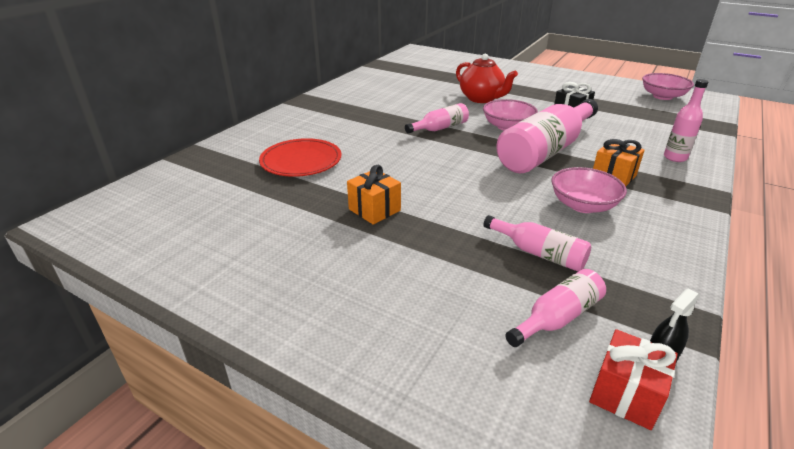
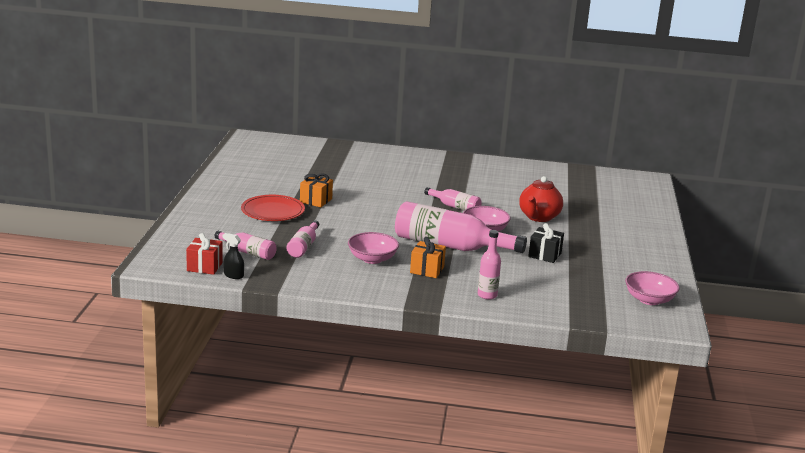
camera: 65 degrees right, 10 degrees down
red plate [259,138,342,177] -> red plate moved to [241,195,305,221]

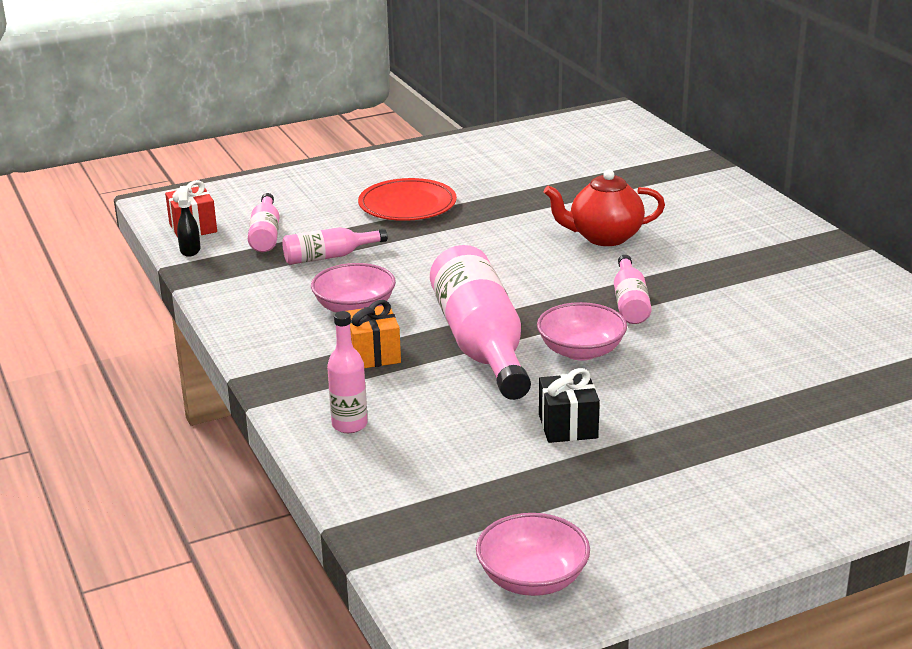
camera: 60 degrees right, 5 degrees up
orange gift [300,174,333,207] -> none
red teapot [519,176,563,222] -> red teapot moved to [544,169,665,246]

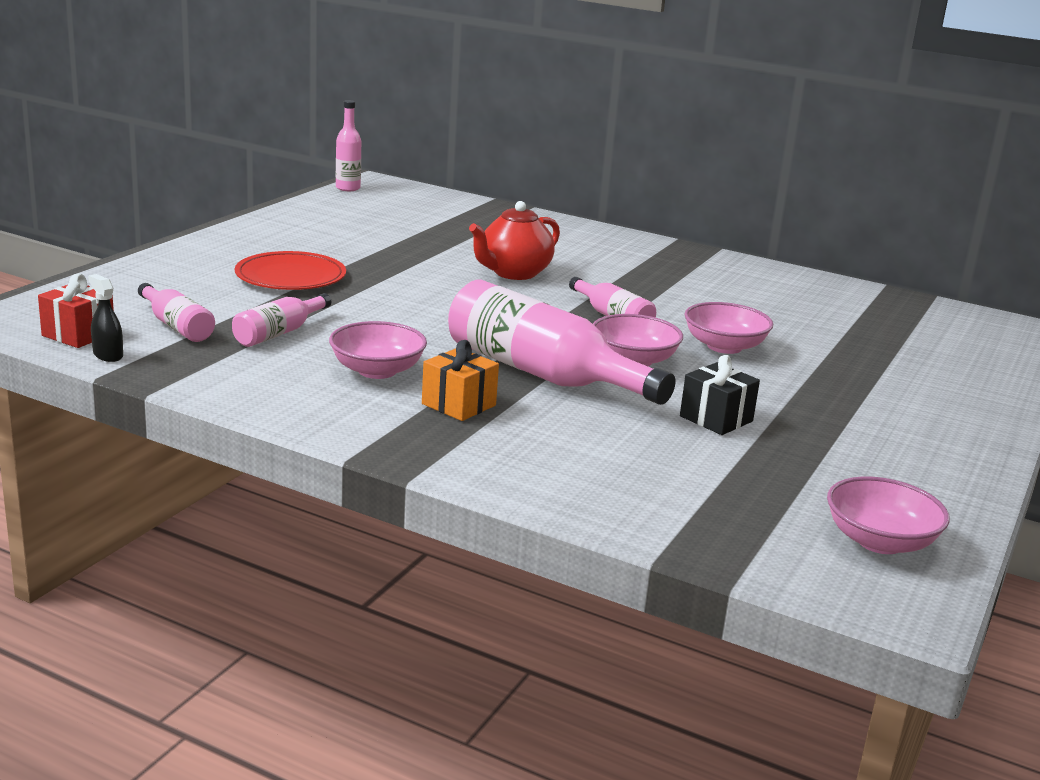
camera: 40 degrees left, 5 degrees down
pink bottle [327,311,367,433] -> pink bottle moved to [336,100,361,191]
none -> pink bowl [684,302,773,354]

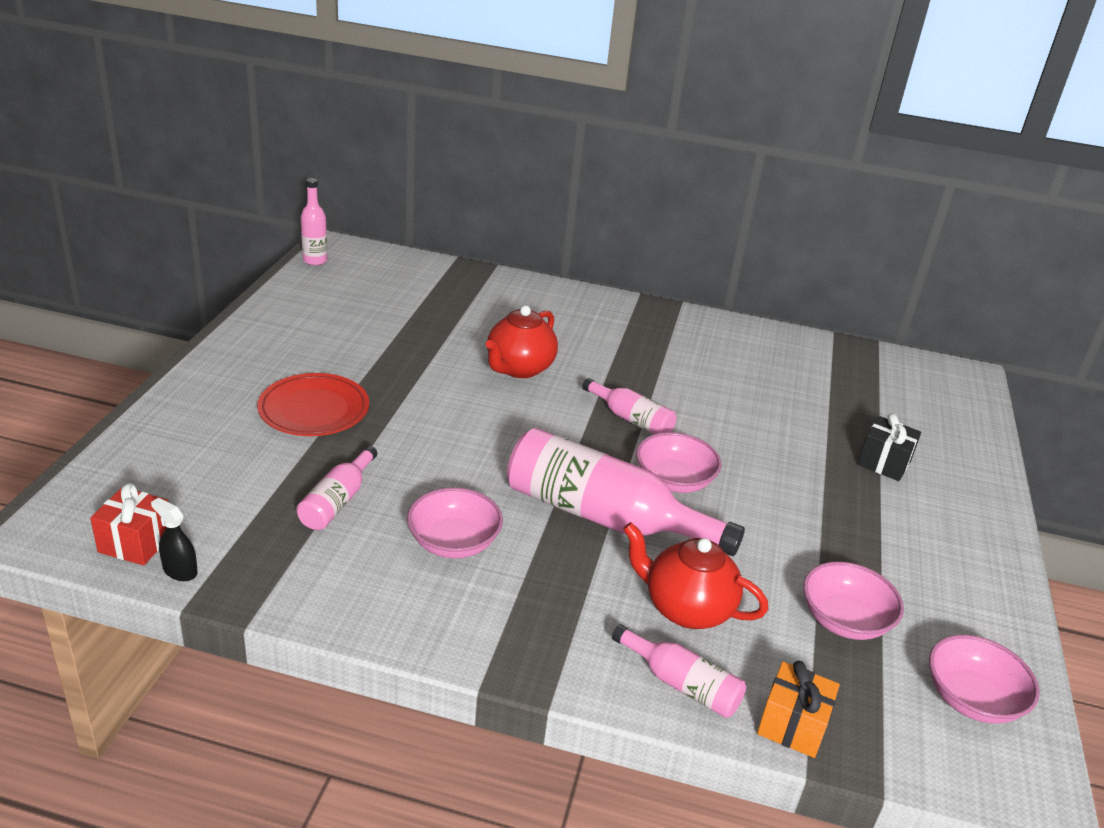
camera: 15 degrees left, 10 degrees up
pink bottle [138,283,215,342] -> pink bottle moved to [612,624,746,718]
orange gift [422,340,499,421] -> orange gift moved to [757,661,840,758]
black gift [680,355,760,435] -> black gift moved to [858,413,921,481]
pink bowl [684,302,773,354] -> pink bowl moved to [803,561,904,640]
none -> red teapot [623,522,768,629]

